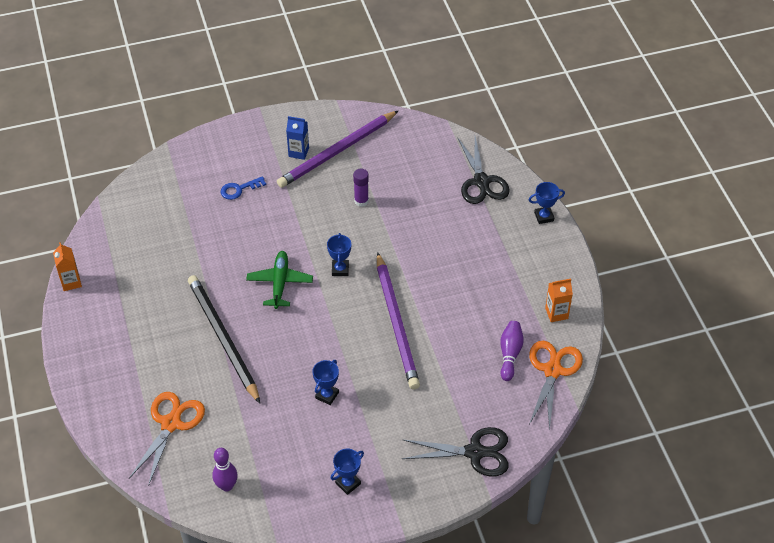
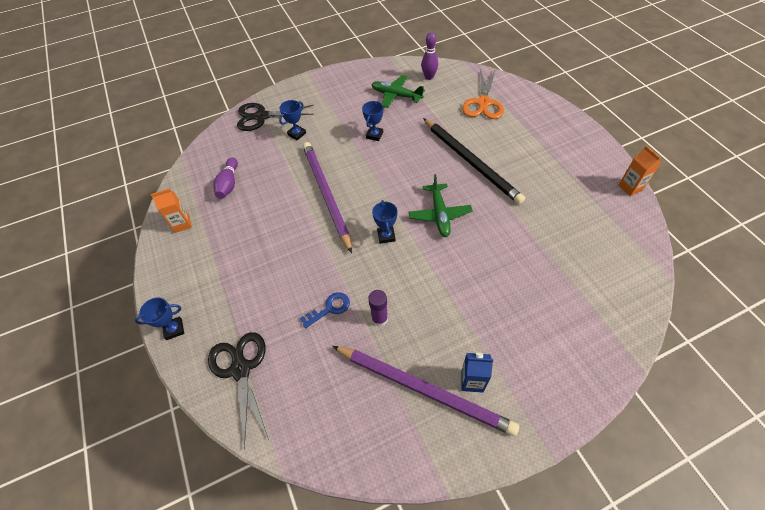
camera: 175 degrees right, 5 degrees up
blue key [220,176,266,200] -> blue key moved to [300,292,350,328]
purple pencil [277,110,399,188] -> purple pencil turned 75 degrees clockwise [333,346,519,436]
blue trophy [331,449,364,495] -> blue trophy moved to [279,100,306,140]
orange scissors [529,341,583,431] -> none
none -> green plane [371,75,425,108]

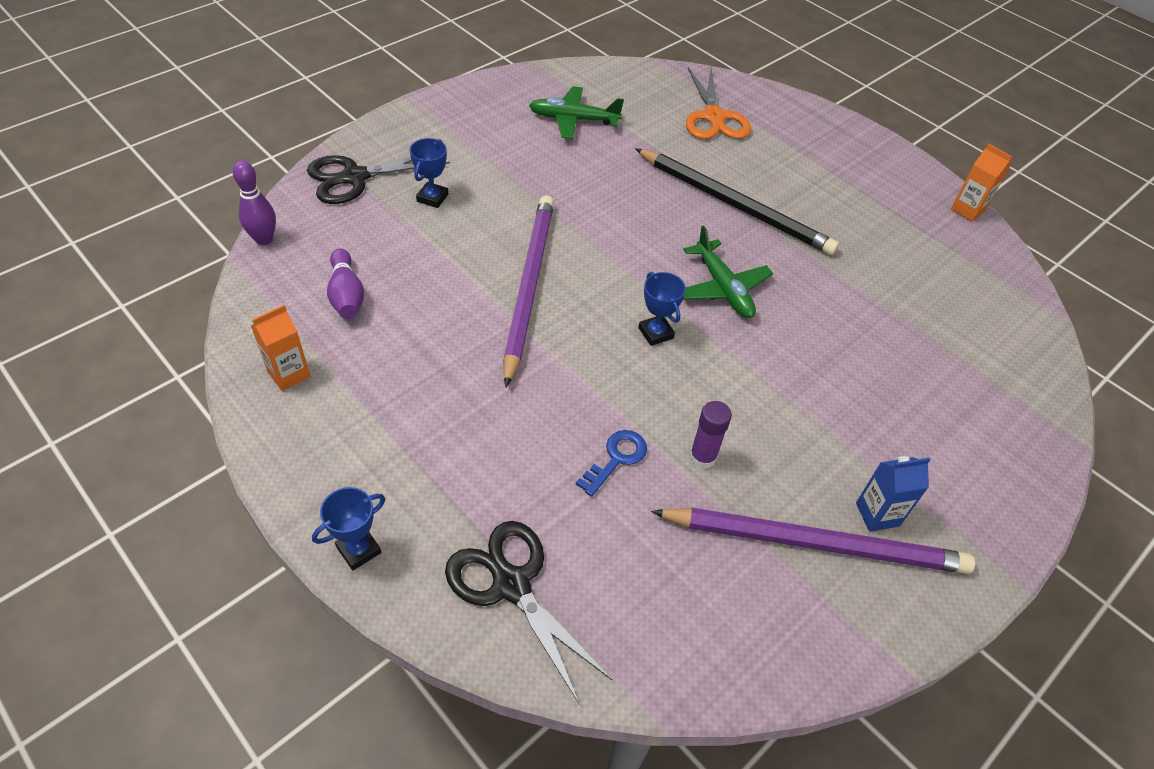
camera: 25 degrees left, 5 degrees down
purple pencil [303,142,352,253] -> purple pencil turned 45 degrees clockwise [503,196,554,387]
blue trophy [362,101,383,141] -> none
purple bowling pin [421,32,438,80] -> purple bowling pin moved to [233,161,276,245]

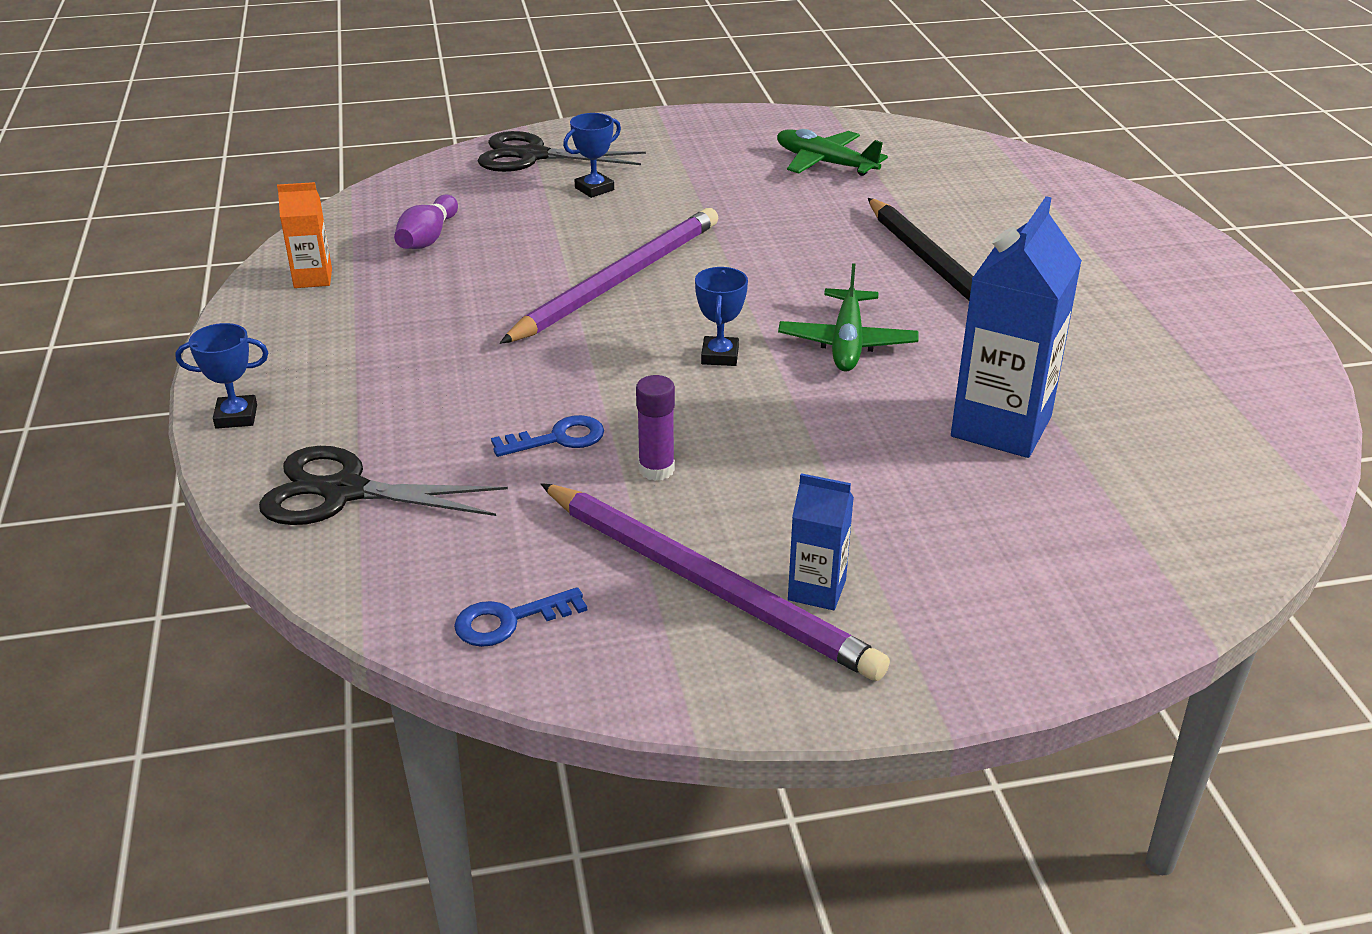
camera: 35 degrees right, 15 degrees down
purple bowling pin [233,161,276,245] -> none
black scissors [445,521,612,705] -> black scissors turned 75 degrees counterclockwise [259,446,508,525]
orange scissors [686,68,751,139] -> none
orange carton [951,144,1013,222] -> none
none -> blue key [454,587,587,647]
none -> blue carton [951,196,1082,458]

